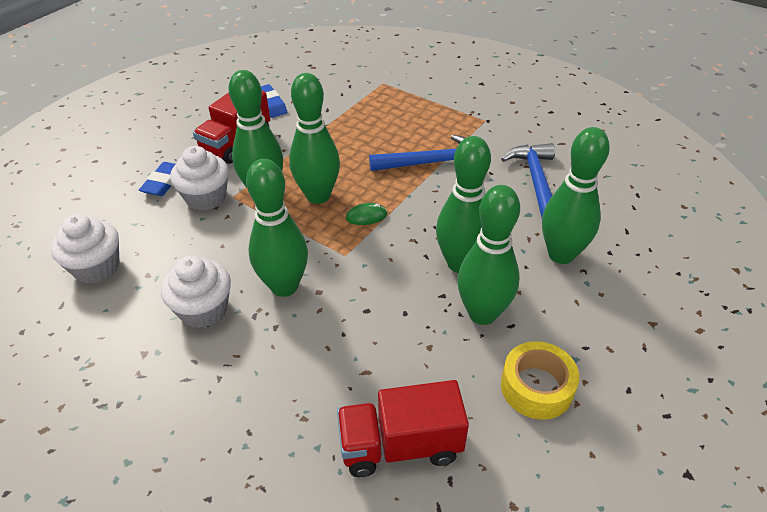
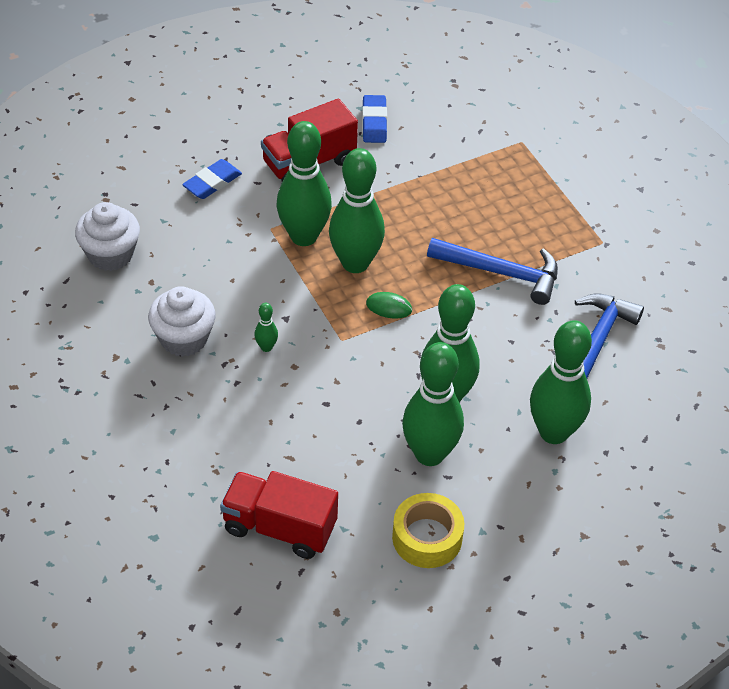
camera: 25 degrees right, 5 degrees up
white cupcake [170,146,229,211] -> none
green bowling pin [246,159,308,297] -> green bowling pin [254,303,278,352], size x0.41

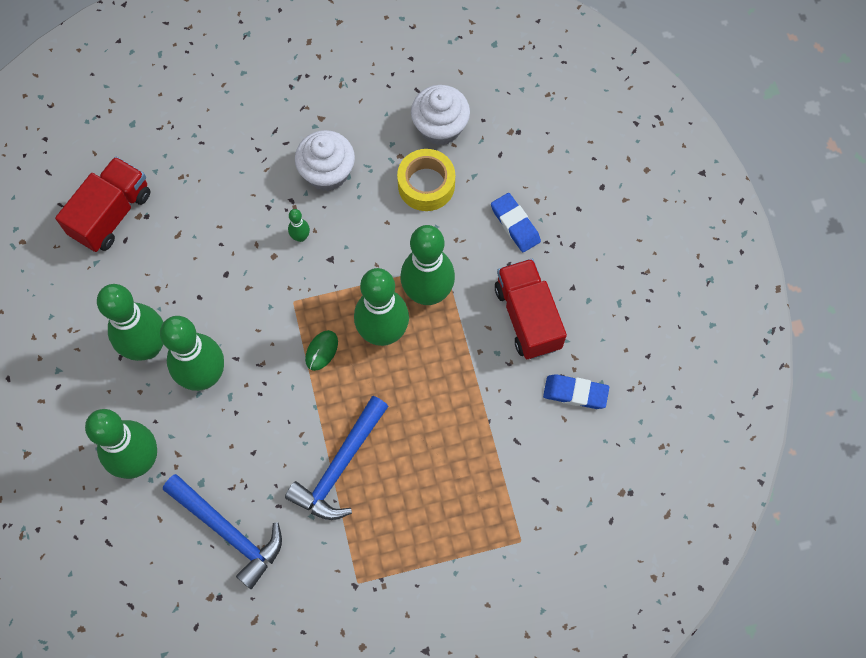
camera: 105 degrees right, 20 degrees up
yellow tape [392,493,464,568] -> yellow tape moved to [397,149,455,211]

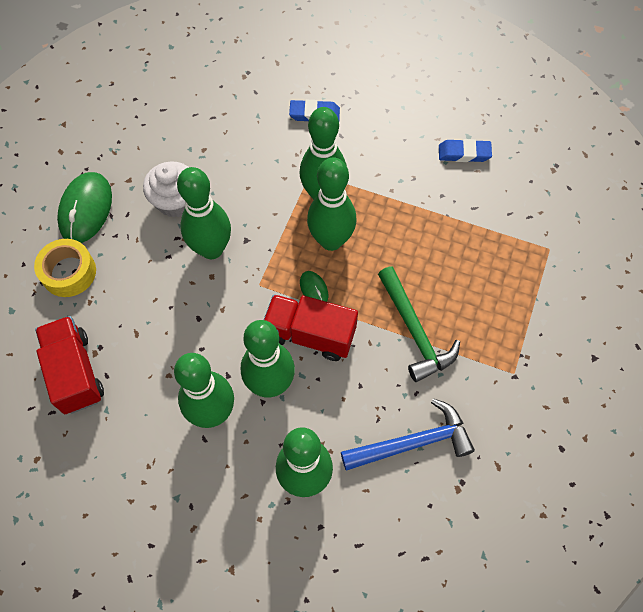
camera: 55 degrees left, 5 degrees down
blue hammer [285,396,389,520] -> green hammer [378,266,460,382]
green bowling pin [288,209,310,242] -> green bowling pin [177,167,231,259], size x2.44
yellow tape [397,149,455,211] -> yellow tape moved to [34,239,96,297]
white cupcake [411,85,470,145] -> none
red truck [495,259,567,359] -> red truck moved to [264,294,358,361]
blue eraser [543,374,609,409] -> blue eraser turned 45 degrees clockwise [439,139,492,162]
none -> green mouse [57,172,112,243]

